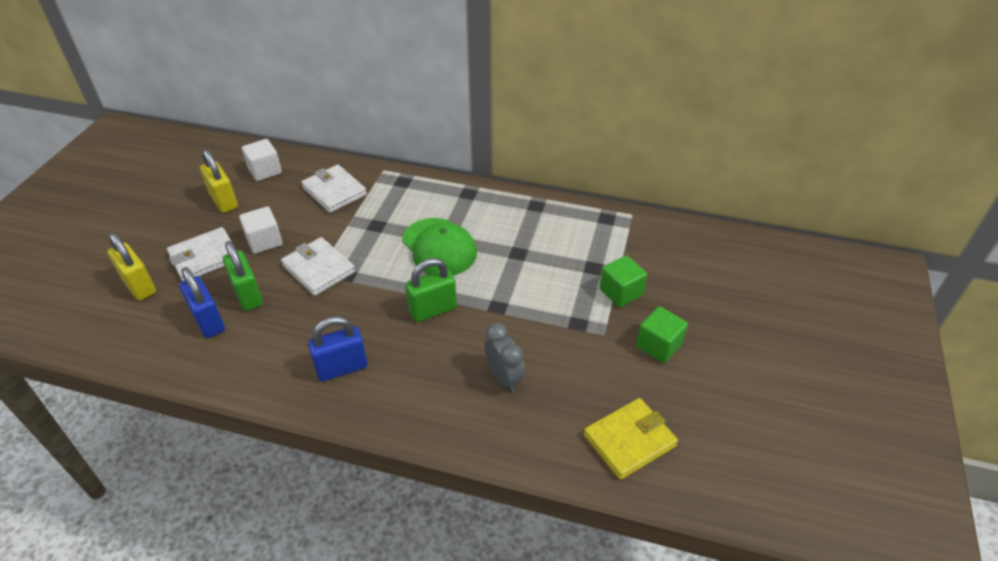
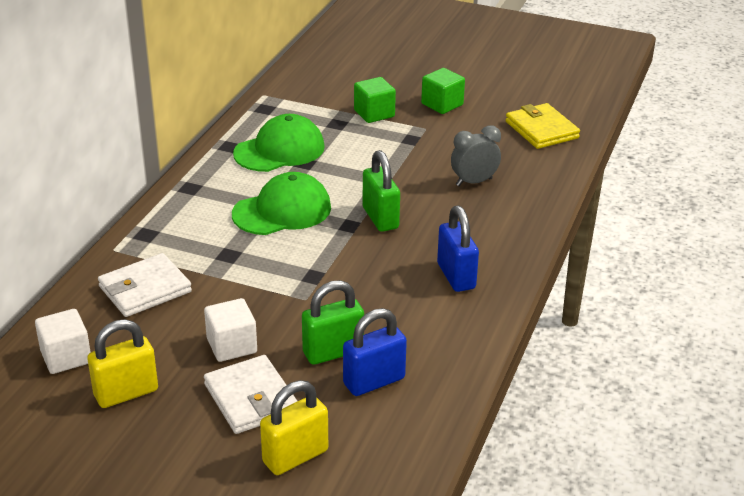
camera: 85 degrees left, 10 degrees down
white wallet [281,237,355,296] -> none
none -> green cap [233,114,325,172]

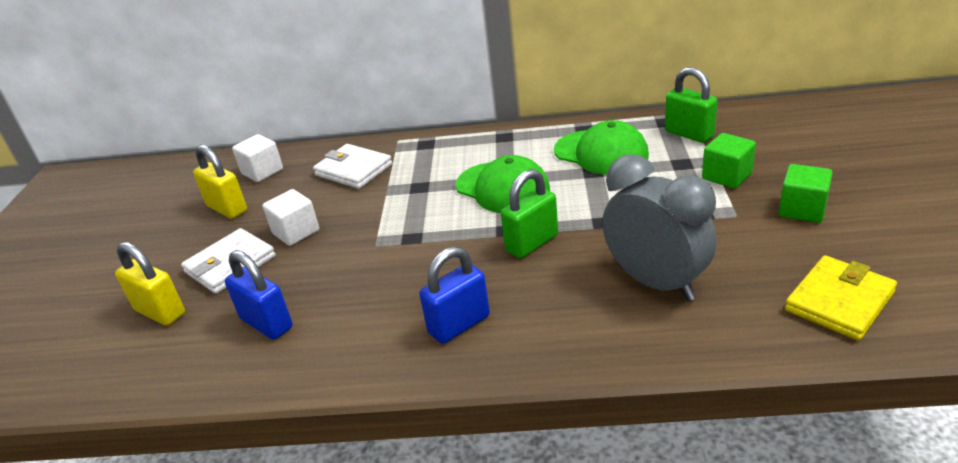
camera: 75 degrees right, 0 degrees up
green padlock [302,280,364,365] -> green padlock moved to [665,67,718,143]
grey clock [451,125,501,186] -> grey clock [602,154,717,301], size x1.73

